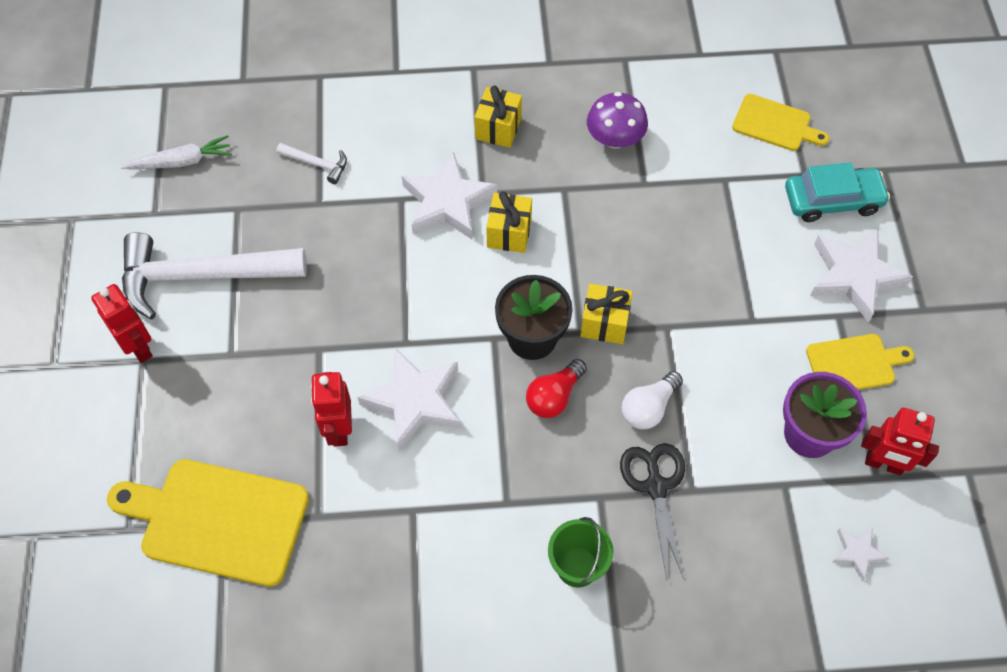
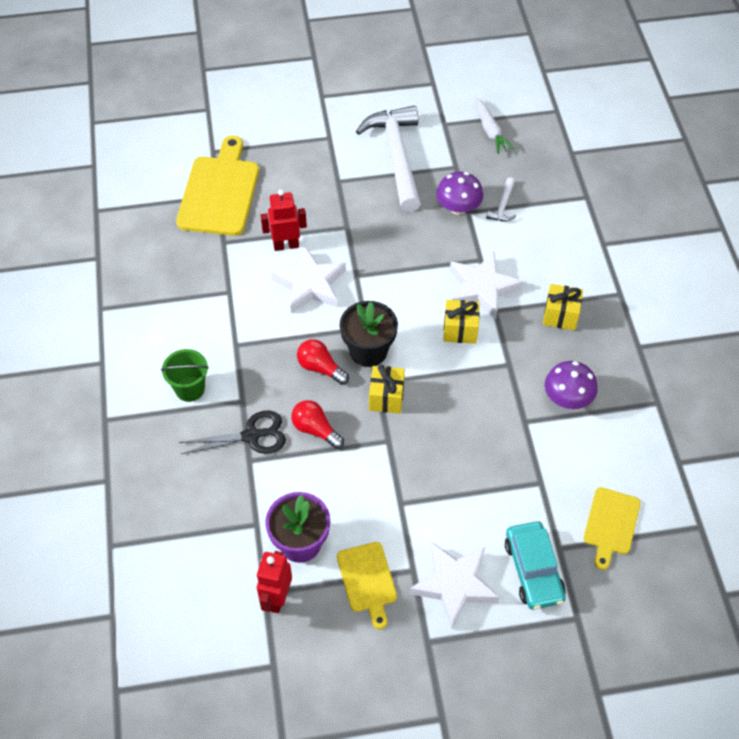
camera: 85 degrees right, 5 degrees down
red robot [91,284,153,363] -> none
white light bulb [622,371,683,429] -> red light bulb [291,400,344,449]
white star [832,528,889,581] -> none
none -> purple mushroom [436,172,483,215]

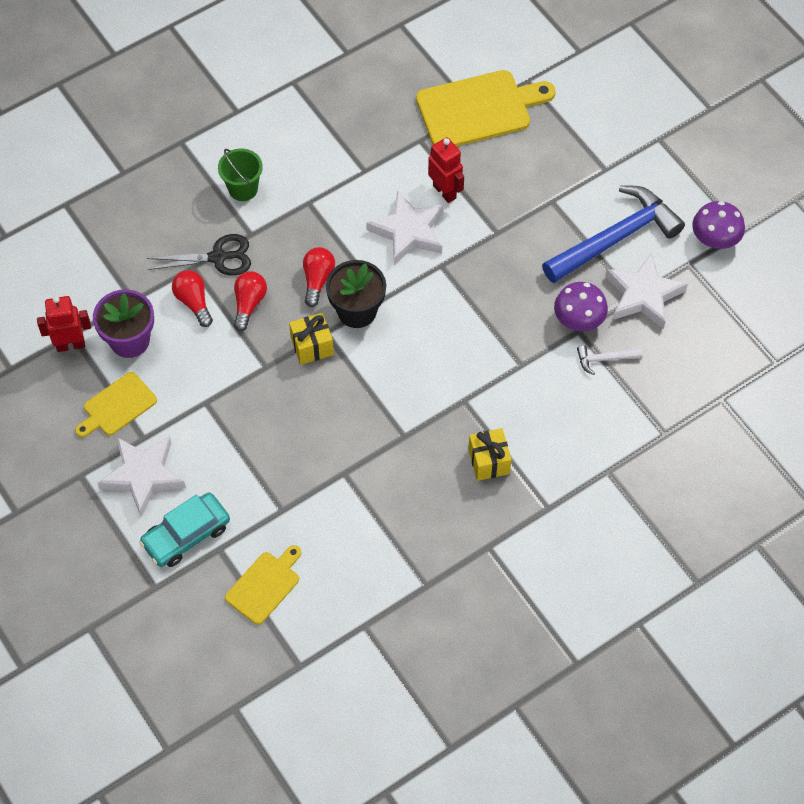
camera: 65 degrees right, 5 degrees up
black scissors [179,410,286,454] -> black scissors turned 60 degrees counterclockwise [147,234,251,276]
white hammer [356,106,421,212] -> blue hammer [542,186,685,283]
yellow gift [443,300,480,344] -> none
white star [450,252,523,319] -> white star moved to [605,252,688,329]
white carrot [475,97,514,154] -> none
purple mushroom [545,361,598,409] -> purple mushroom moved to [692,201,745,249]
yellow cutting board [584,487,640,570] -> yellow cutting board turned 135 degrees clockwise [225,545,301,625]
none -> red light bulb [172,270,213,327]

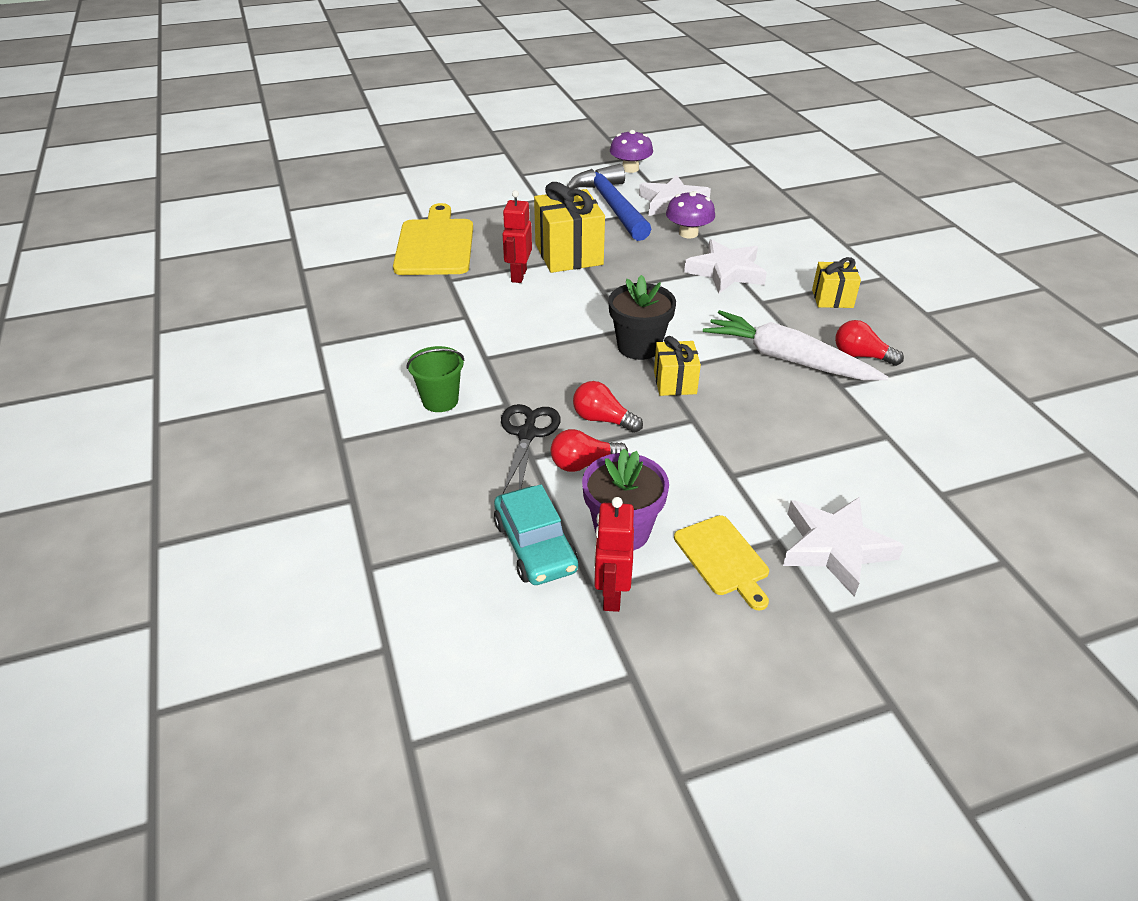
camera: 75 degrees left, 20 degrees down
turquoise car [139,492,230,567] -> turquoise car moved to [494,484,578,585]
yellow cutting board [225,545,301,625] -> none
red light bulb [303,247,335,307] -> red light bulb moved to [835,320,904,366]
white star [366,190,444,265] -> white star moved to [684,239,767,294]
red robot [428,137,464,203] -> red robot turned 60 degrees counterclockwise [503,190,532,283]
white hammer [577,345,643,375] -> none
none -> yellow gift [534,182,605,273]
none -> white carrot [703,310,888,380]

